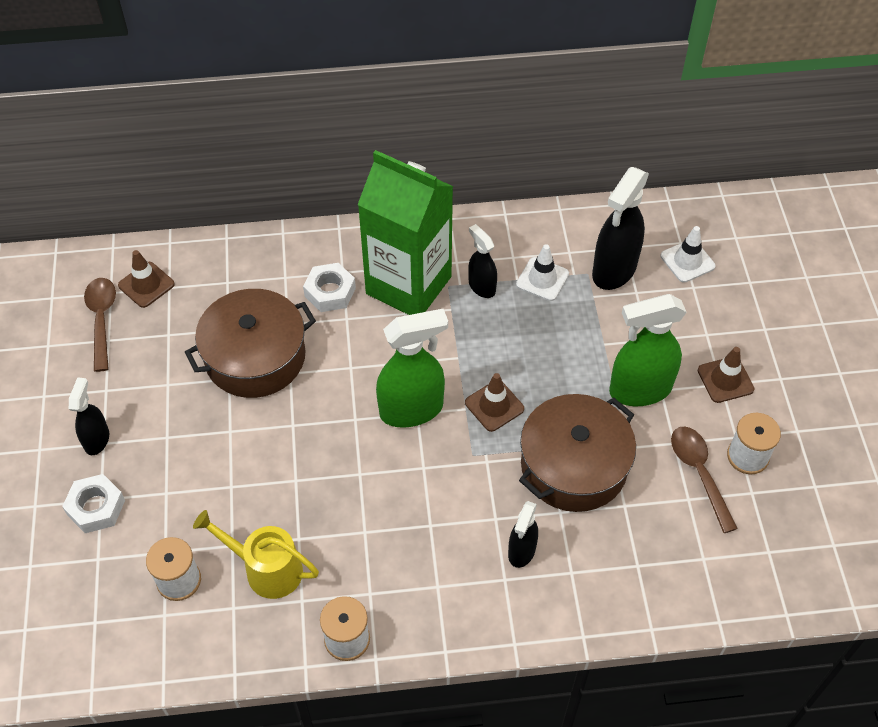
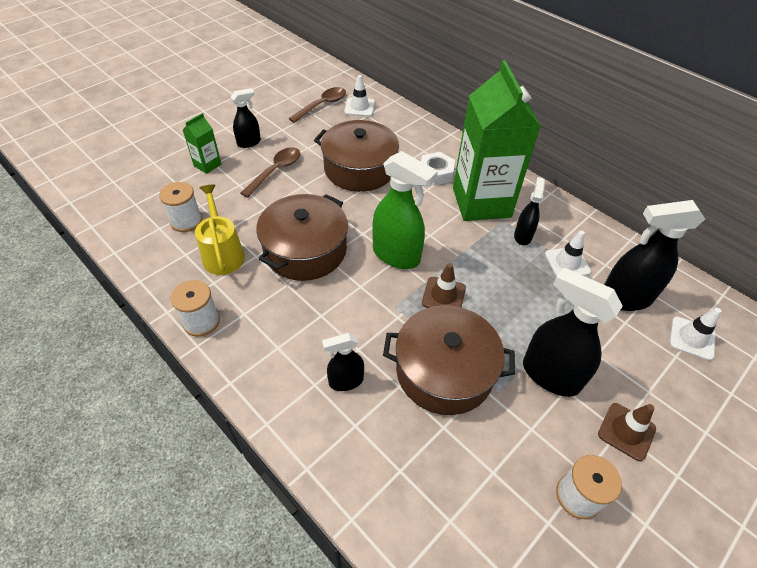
camera: 50 degrees right, 5 degrees down
white nut [62,474,125,533] -> green carton [183,113,222,174]
brown traffic cone [118,250,175,308] -> white traffic cone [344,75,375,117]
green spray bottle [609,294,687,406] -> black spray bottle [523,268,623,397]
brown spoon [671,427,738,533] -> brown spoon moved to [240,147,300,198]
none -> brown pot [256,194,348,281]

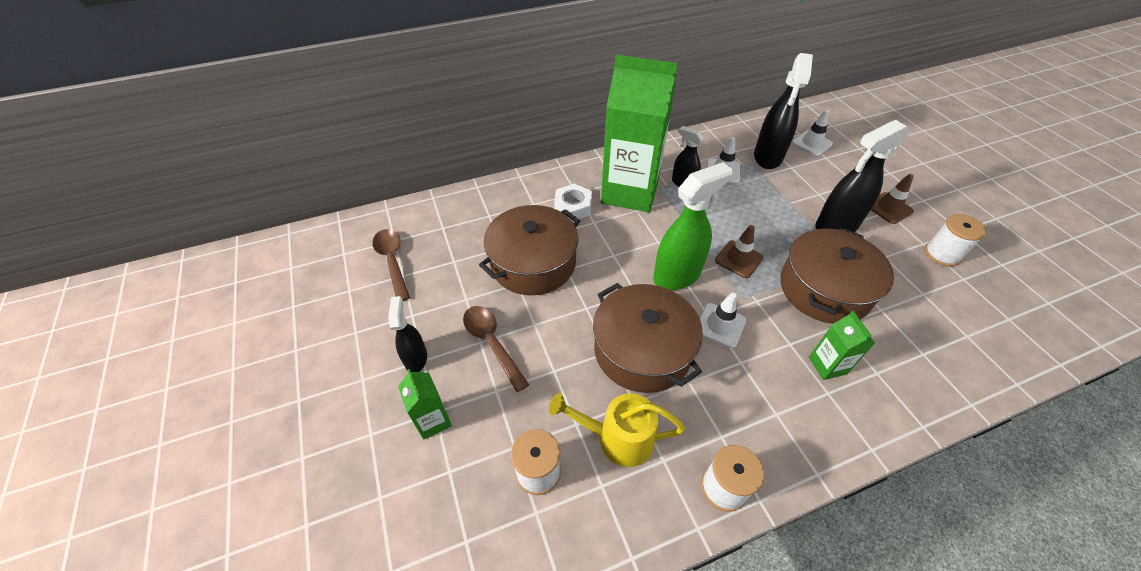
camera: 65 degrees left, 0 degrees up
black spray bottle [322,333,364,391] -> green carton [809,311,875,380]
white traffic cone [344,75,375,117] -> white traffic cone moved to [700,293,746,348]

